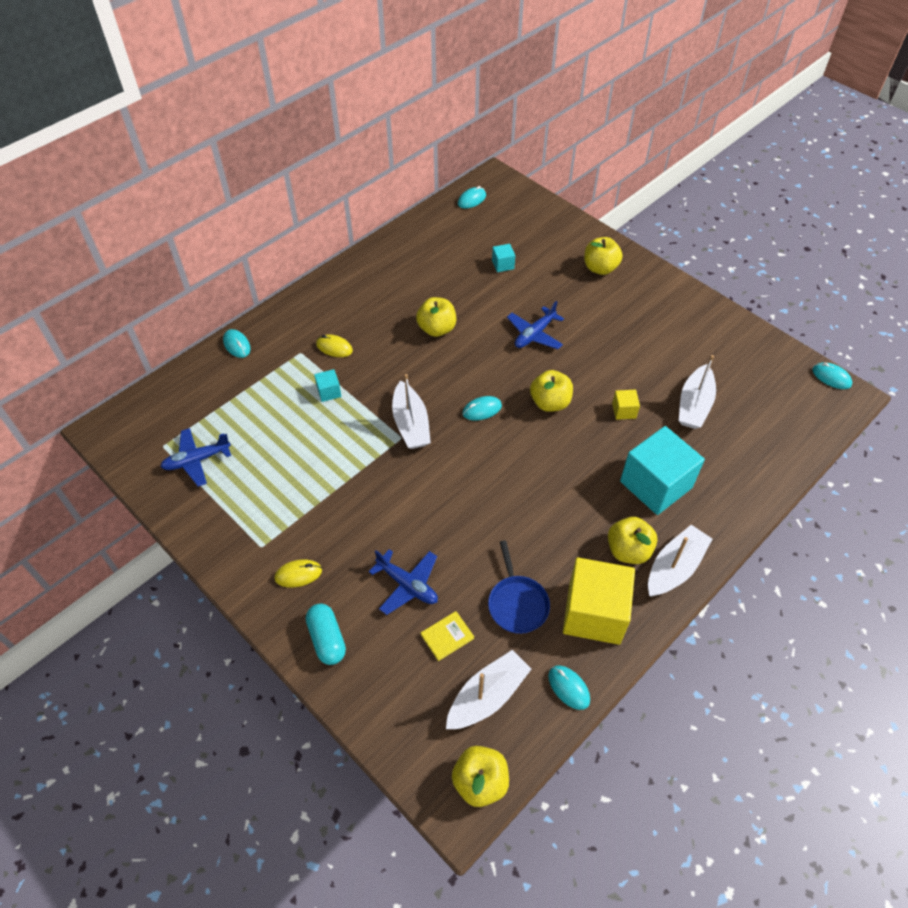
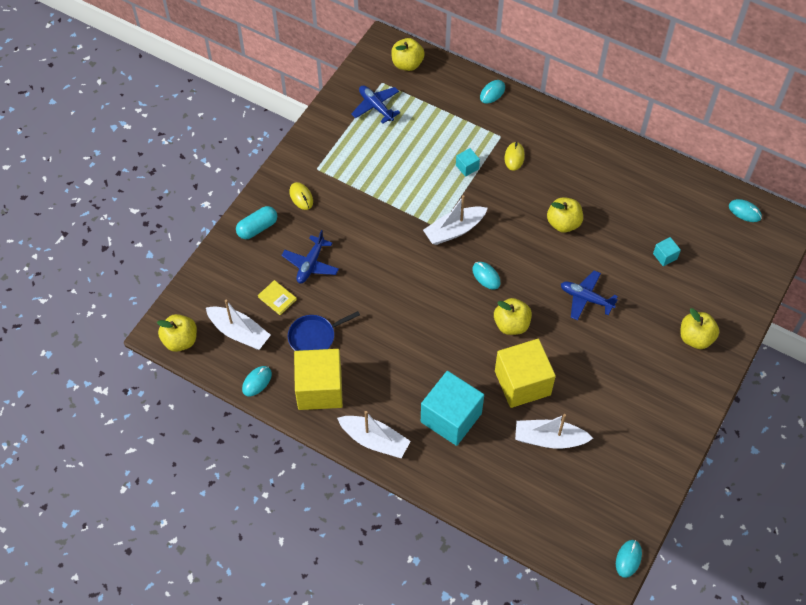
camera: 75 degrees right, 5 degrees up
yellow apple [608,517,657,564] -> yellow apple moved to [391,38,425,71]
yellow cube [612,390,640,420] -> yellow cube [495,339,556,408], size x2.33

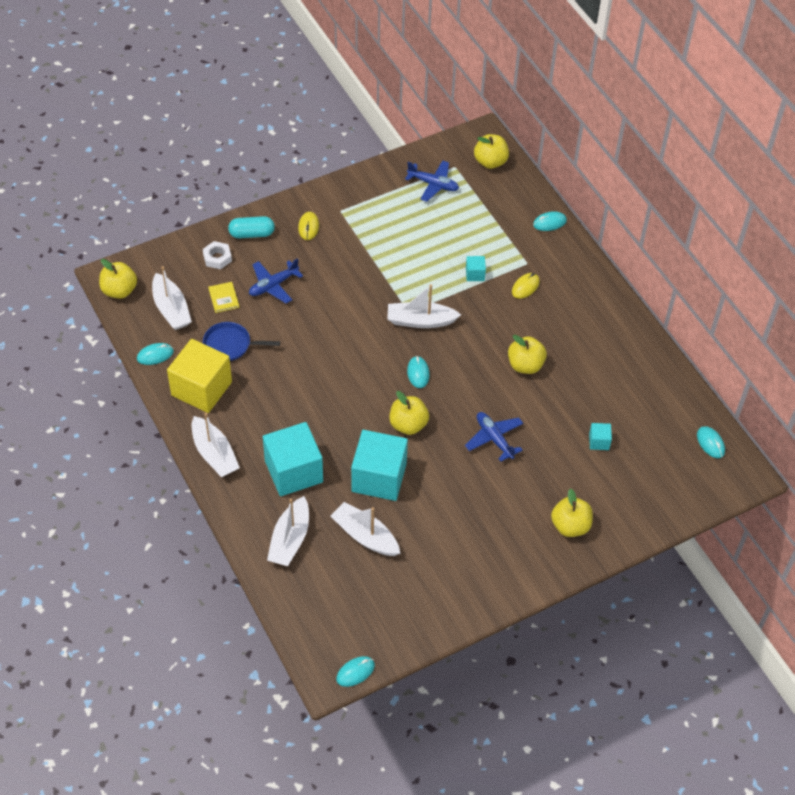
camera: 30 degrees right, 5 degrees down
blue plane [351,85,400,124] -> blue plane turned 120 degrees clockwise [405,160,459,202]
yellow cube [495,339,556,408] -> turquoise cube [351,430,408,501]
none -> white nut [203,241,232,269]
none -> white boat [267,496,309,566]

